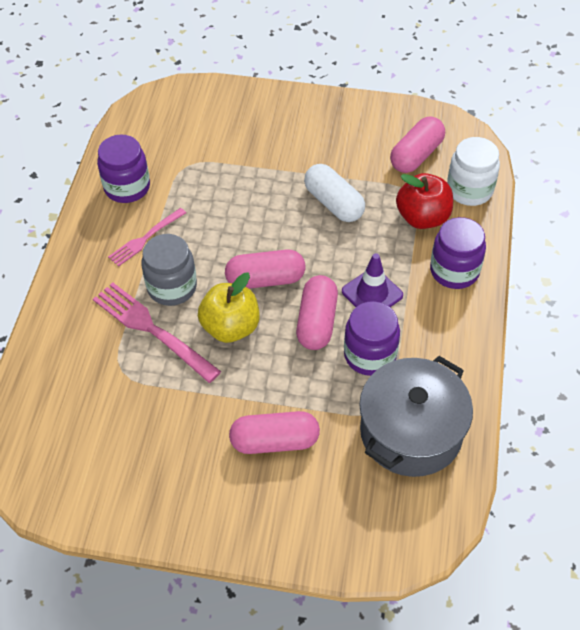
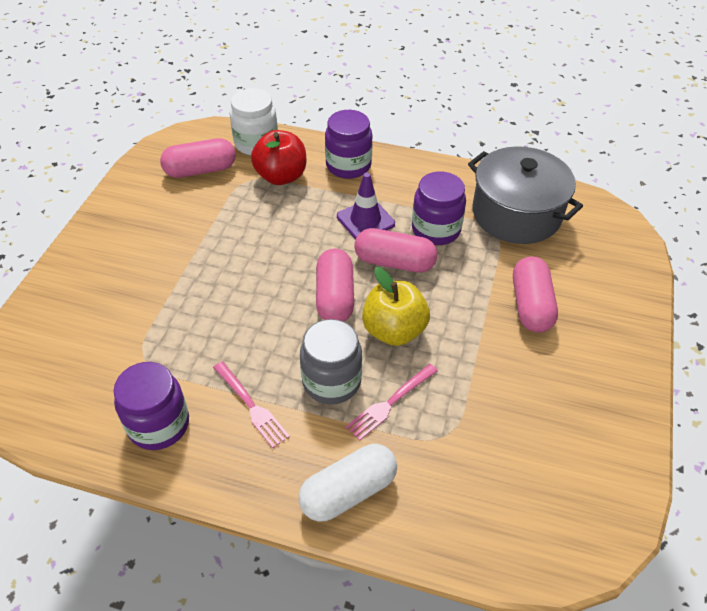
camera: 85 degrees left, 5 degrees down
pink fork [93,282,221,383] -> pink fork [346,364,438,441], size x0.61
white capsule [304,164,365,222] -> white capsule moved to [299,444,397,522]
pink capsule [390,117,445,173] -> pink capsule turned 60 degrees counterclockwise [160,138,236,178]

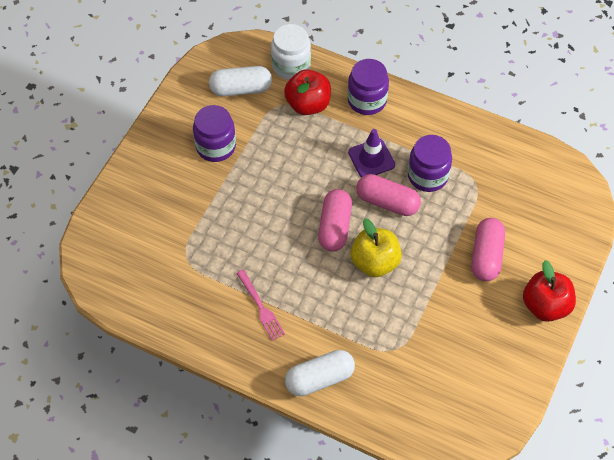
camera: 10 degrees right, 10 degrees up
purple jar [113,362,189,450] -> purple jar moved to [193,105,236,162]
pink capsule [160,138,236,178] -> white capsule [209,66,272,96]
grey jar [300,319,362,404] -> none
pink fork [346,364,438,441] -> none
grey pot [468,146,583,244] -> none
none -> red apple [523,260,576,322]

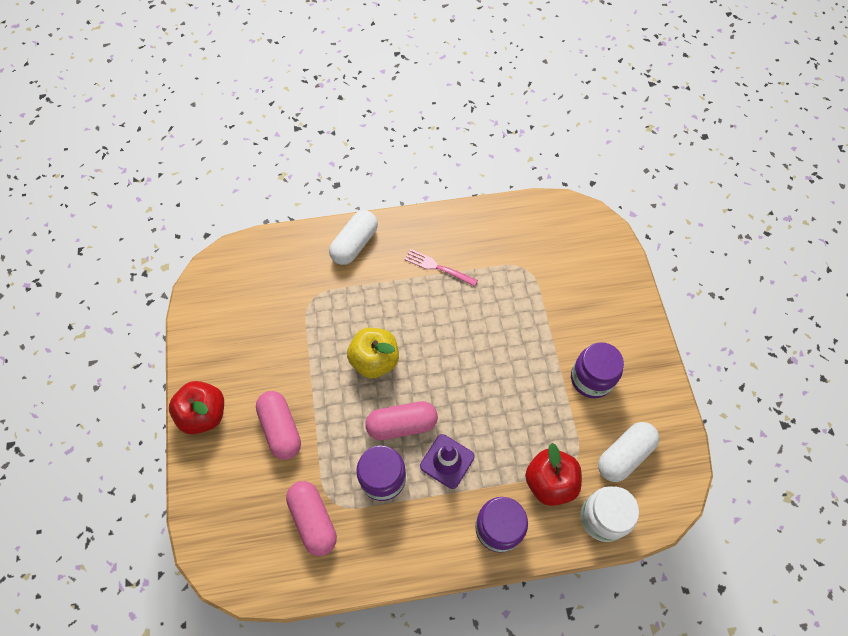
camera: 145 degrees right, 5 degrees up
pink capsule [318,189,352,252] -> pink capsule moved to [286,481,337,556]

